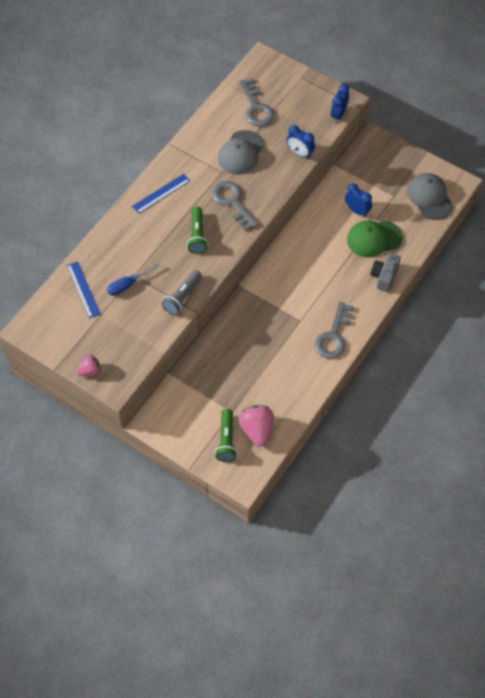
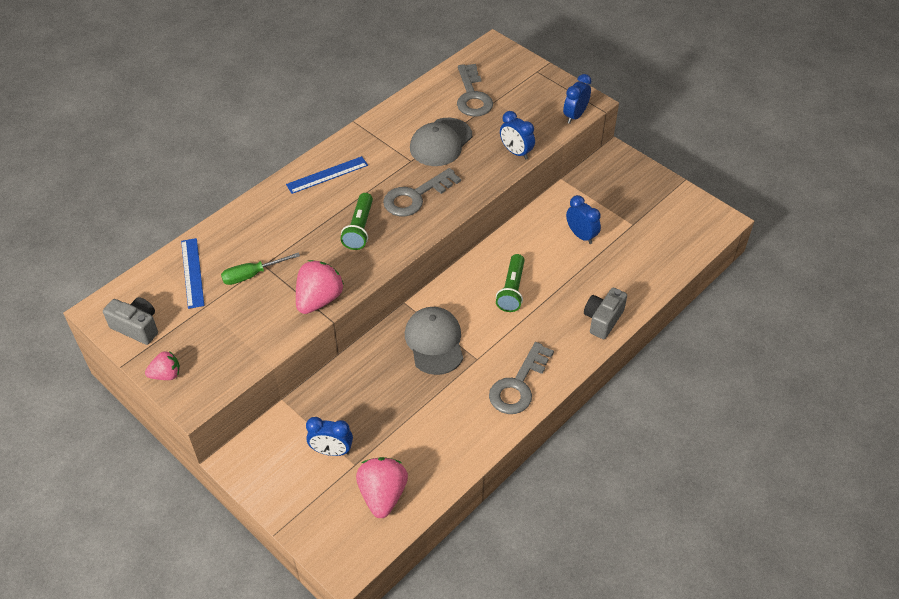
camera: 10 degrees right, 10 degrees down
blue screwdriver [107,263,160,296] -> green screwdriver [221,252,300,285]
grey flashlight [162,270,202,315] -> pink strawberry [296,260,344,314]
grey key [212,181,259,232] -> grey key turned 105 degrees counterclockwise [383,168,461,216]
green flashlight [215,409,237,462] -> green flashlight moved to [496,254,525,312]
green cap [347,220,403,257] -> none
grey cap [407,173,453,220] -> grey cap moved to [405,307,463,375]
none -> grey camera [103,297,158,345]
none -> blue clock [306,417,353,456]

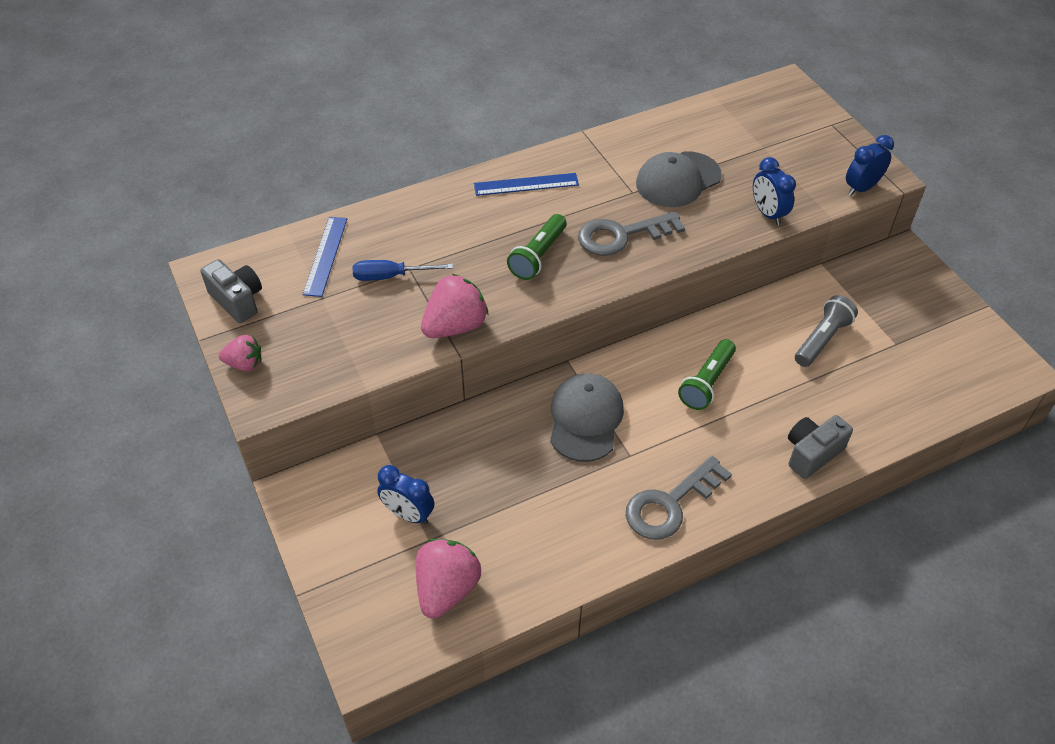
camera: 20 degrees right, 0 degrees up
green screwdriver [221,252,300,285] -> blue screwdriver [353,260,453,281]
grey key [457,64,493,117] -> none
blue clock [566,195,601,244] -> grey flashlight [795,295,858,367]

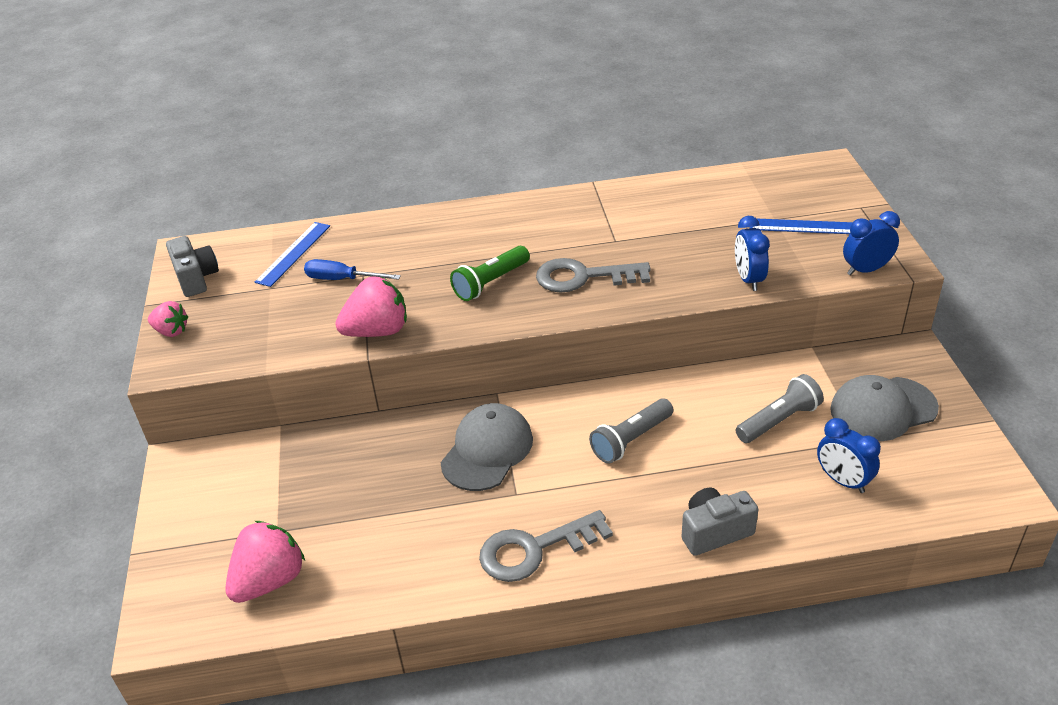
camera: 20 degrees right, 10 degrees down
blue clock [377,465,434,525] -> blue clock moved to [817,418,881,493]
blue ruler [474,173,579,196] -> blue ruler moved to [750,219,853,234]
grey cap [636,151,722,207] -> grey cap moved to [830,375,939,441]
green flashlight [678,339,736,410] -> grey flashlight [589,399,673,464]

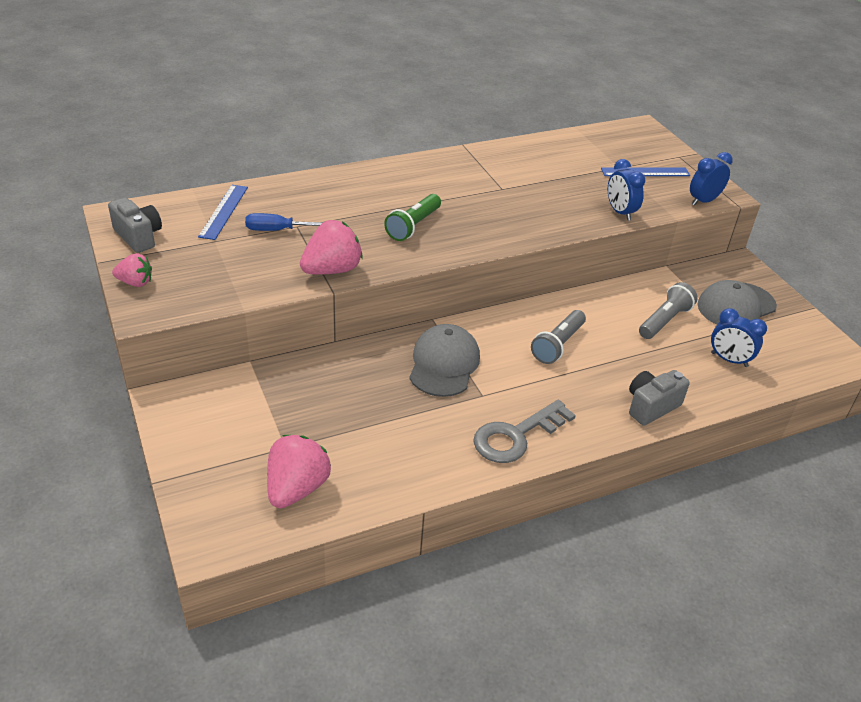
camera: 20 degrees left, 0 degrees up
grey key [536,258,651,293] -> none

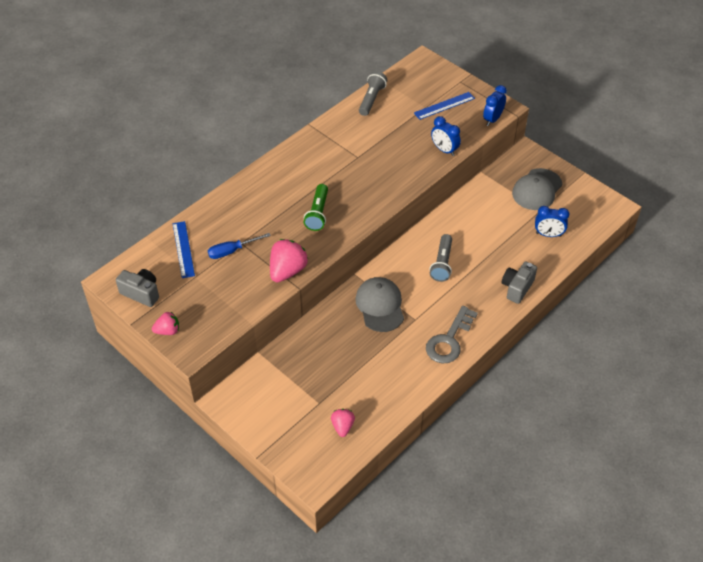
camera: 20 degrees left, 10 degrees up
pink strawberry [267,435,331,508] -> pink strawberry [331,409,355,437], size x0.59
grey flashlight [639,282,698,339] -> grey flashlight moved to [359,71,387,116]

